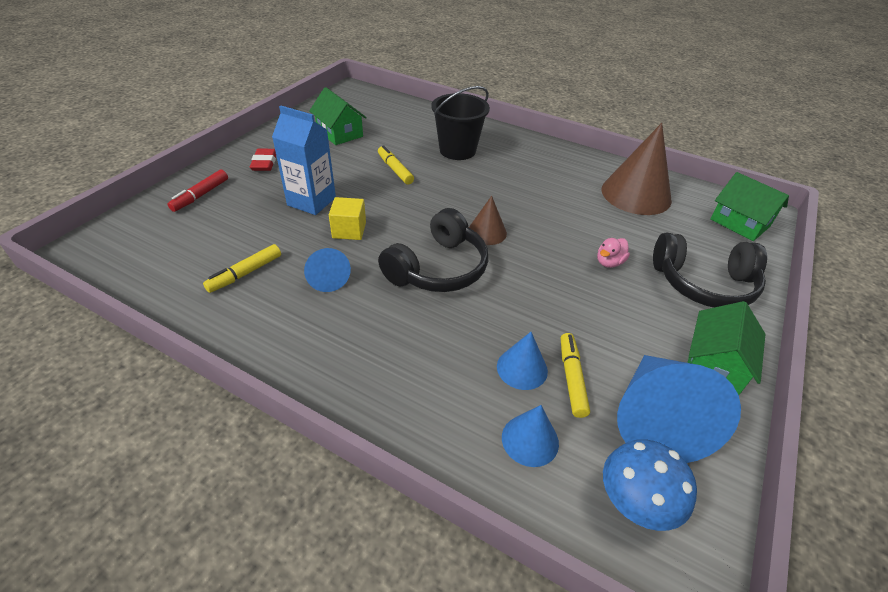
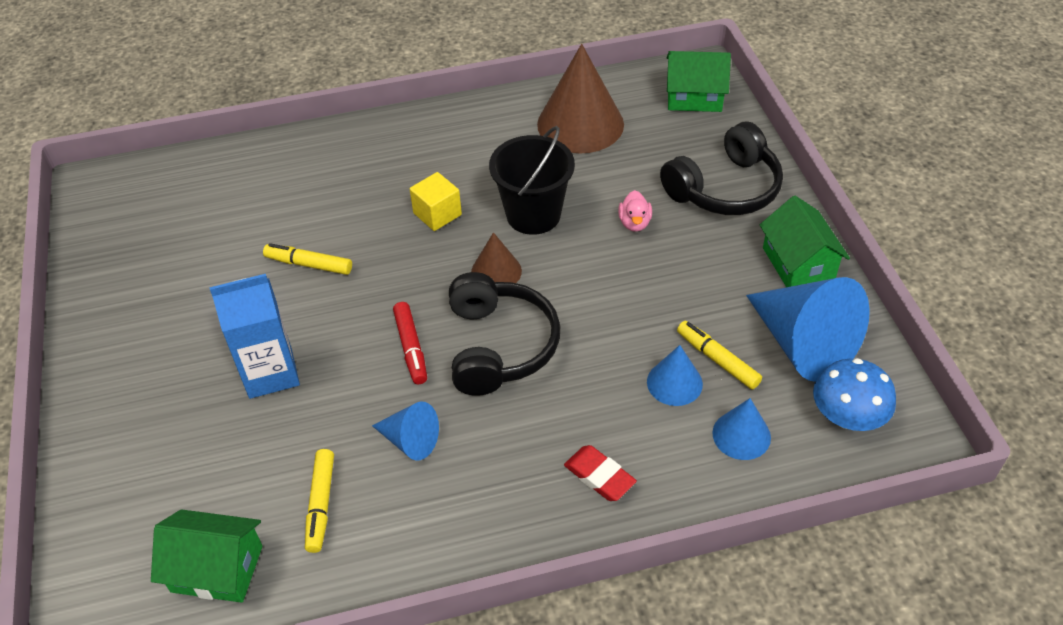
camera: 40 degrees left, 5 degrees up
red marker [167,170,228,212] -> red marker moved to [393,302,427,384]
red eraser [250,149,276,171] -> red eraser moved to [564,445,637,501]
green house [309,87,367,145] -> green house moved to [151,509,263,603]
yellow cube [329,197,366,240] -> yellow cube moved to [410,172,462,231]
black bucket [431,86,490,160] -> black bucket moved to [489,126,575,235]

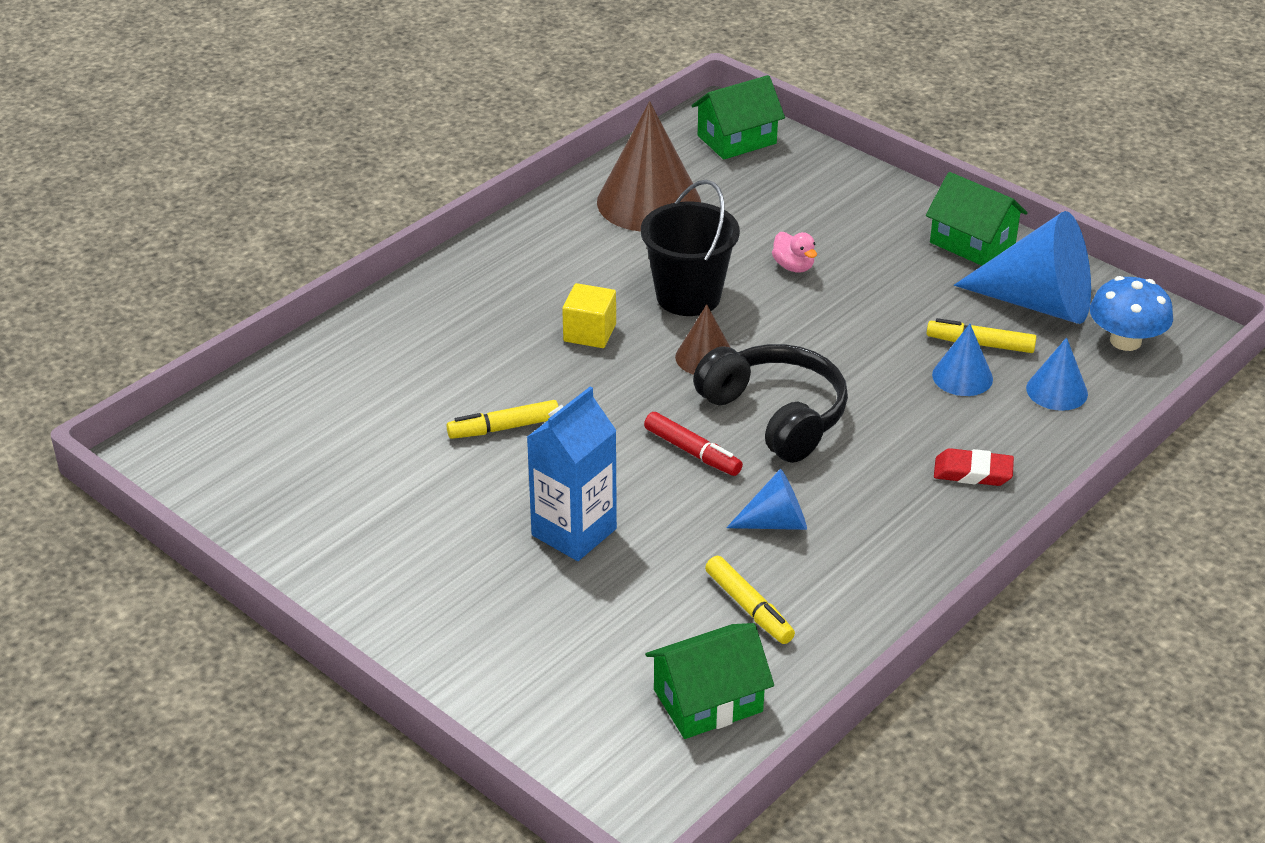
camera: 35 degrees left, 10 degrees down
black headphones [660,122,783,215] -> none

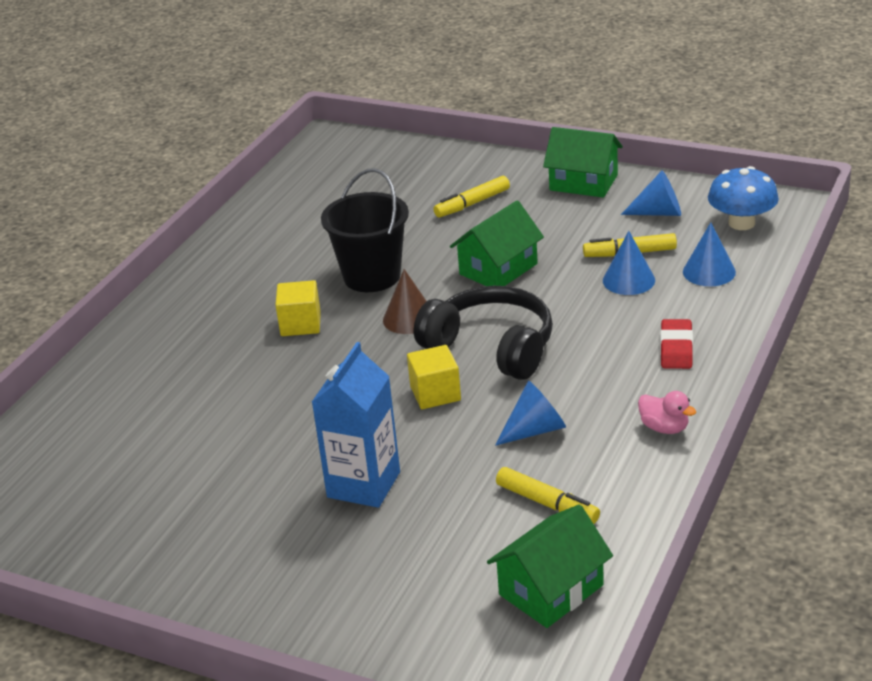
camera: 15 degrees left, 5 degrees down
yellow marker [447,400,558,439] -> yellow marker moved to [433,176,510,218]
brown cone [597,101,701,232] -> none
red marker [644,412,743,476] -> yellow cube [407,345,461,409]
green house [692,75,785,160] -> green house moved to [450,201,544,286]
pink duck [772,232,817,273] -> pink duck moved to [638,391,697,434]
red eraser [934,448,1014,486] -> red eraser turned 75 degrees counterclockwise [660,319,693,369]
blue cone [954,211,1091,324] -> blue cone [621,171,681,216], size x0.52

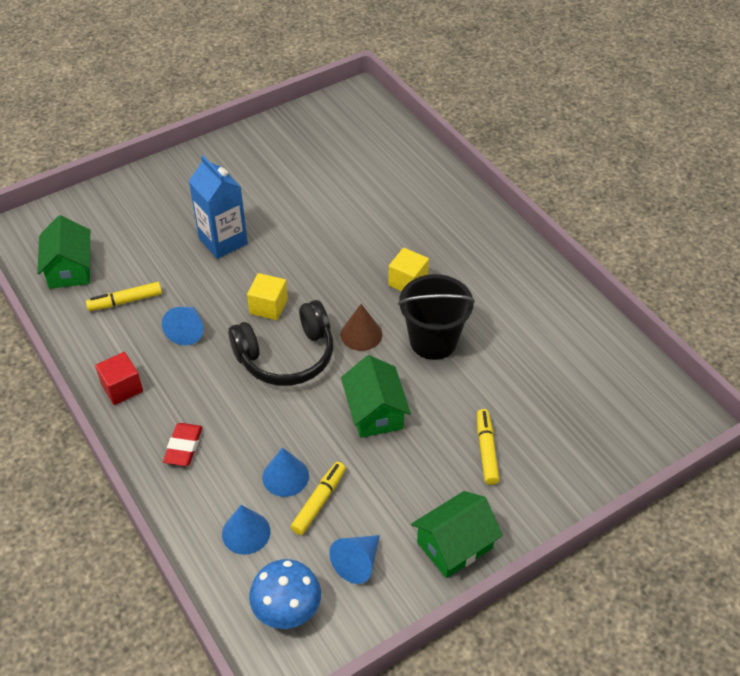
camera: 120 degrees right, 15 degrees up
pink duck [638,391,697,434] -> red cube [95,352,143,405]
red eraser [660,319,693,369] -> red eraser turned 60 degrees clockwise [163,423,202,466]

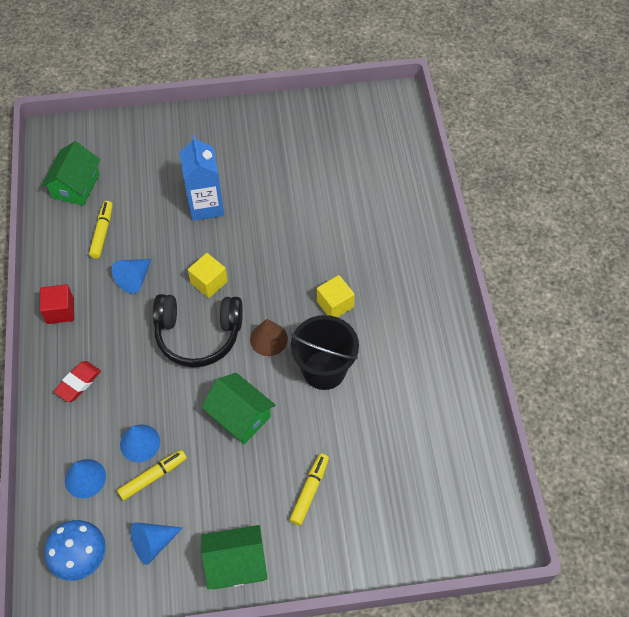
camera: 25 degrees right, 10 degrees up
yellow marker [86,282,162,311] -> yellow marker turned 90 degrees clockwise [89,201,113,259]
green house [341,355,411,438] -> green house turned 60 degrees counterclockwise [201,373,276,444]

